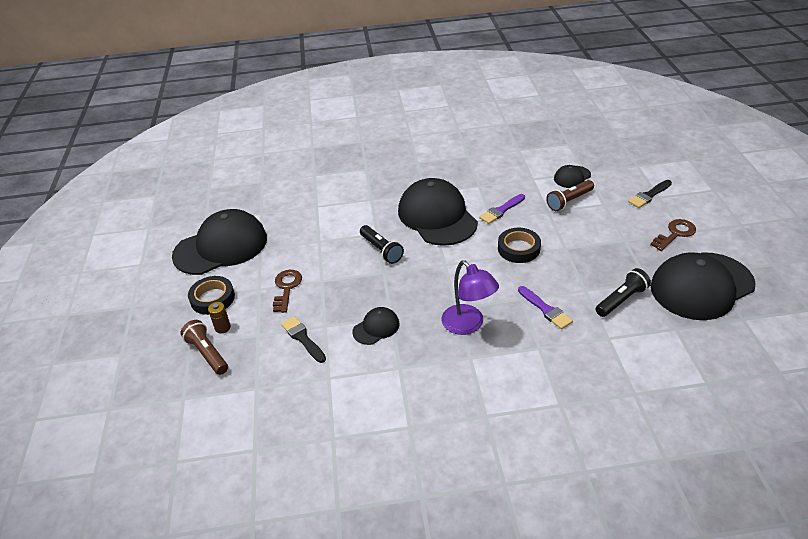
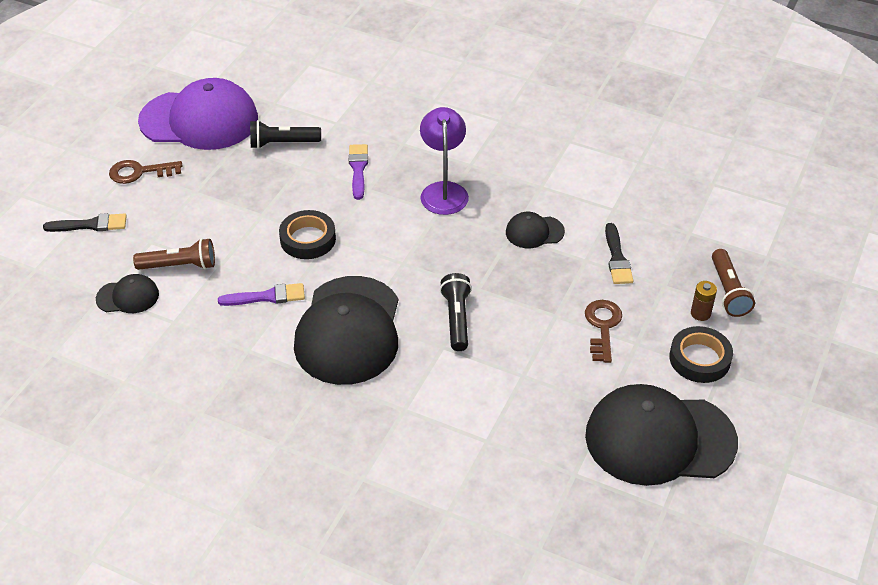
camera: 150 degrees left, 5 degrees up
brown key [273,270,302,313] -> brown key turned 150 degrees clockwise [585,300,622,363]
black cap [651,252,756,320] -> purple cap [138,78,258,150]

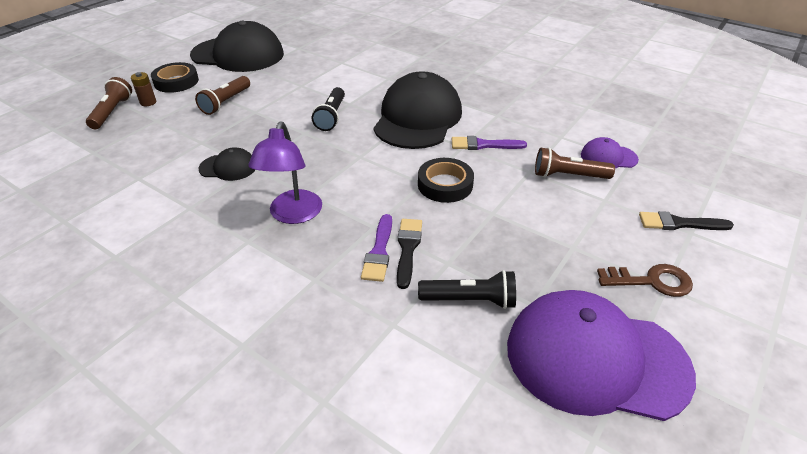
camera: 170 degrees left, 5 degrees down
black cap [96,274,159,313] -> purple cap [581,137,639,168]
brown key [585,300,622,363] -> brown flashlight [195,76,250,115]
black brush [605,223,633,284] -> black brush moved to [397,219,422,289]

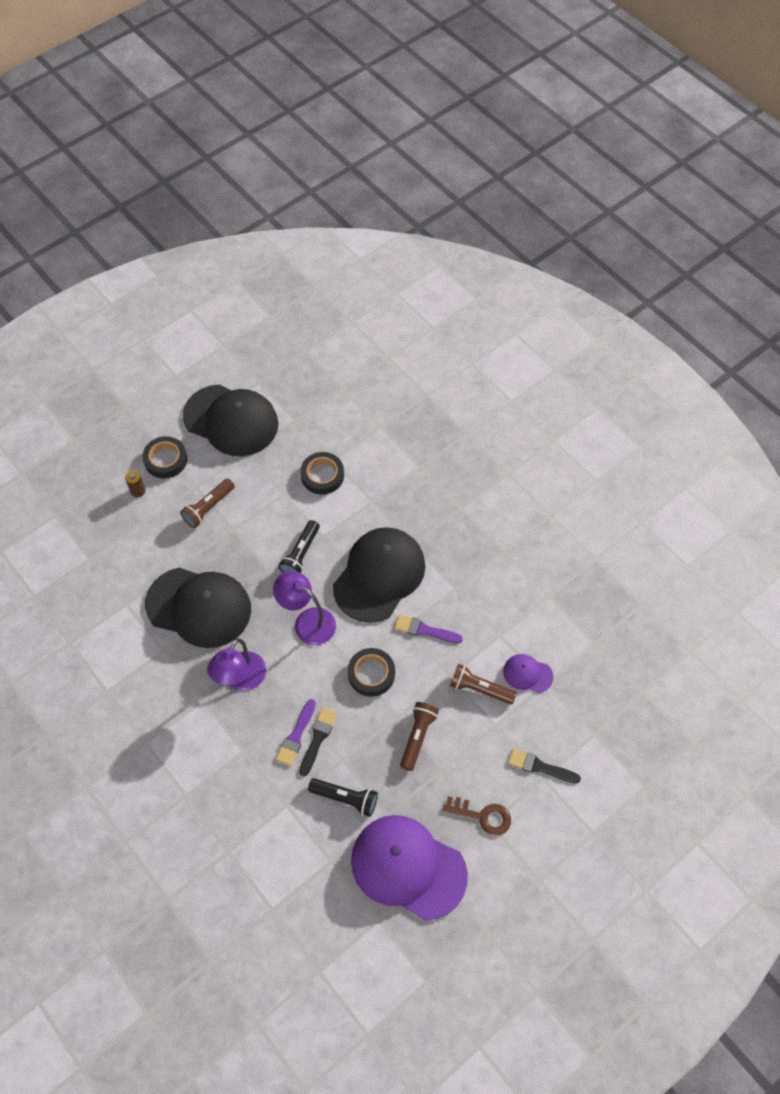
camera: 15 degrees right, 20 degrees up
brown flashlight [86,77,132,129] -> brown flashlight moved to [400,702,439,771]
black cap [198,147,255,181] -> black cap [145,567,251,648], size x2.20
none -> purple lamp [273,571,336,645]
none -> black tape [301,452,344,495]

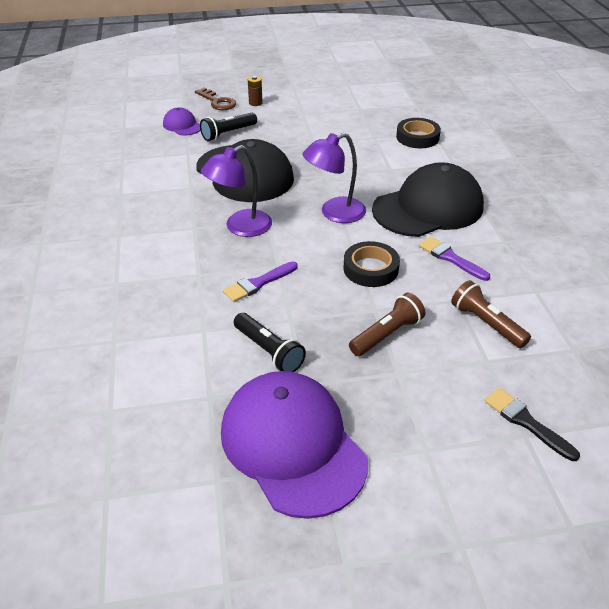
camera: 30 degrees right, 20 degrees down
black tape [142,436,187,478] -> none
brown flashlight [180,479,235,528] -> none
black cap [183,385,279,456] -> none
purple lamp [273,571,336,645] -> purple lamp turned 90 degrees counterclockwise [303,133,366,223]
black flashlight [278,520,320,573] -> black flashlight moved to [200,113,257,141]
black brush [299,708,337,777] -> none
brown key [443,796,511,836] -> brown key moved to [195,88,236,110]
purple cap [503,654,553,693] -> purple cap moved to [163,107,200,135]

